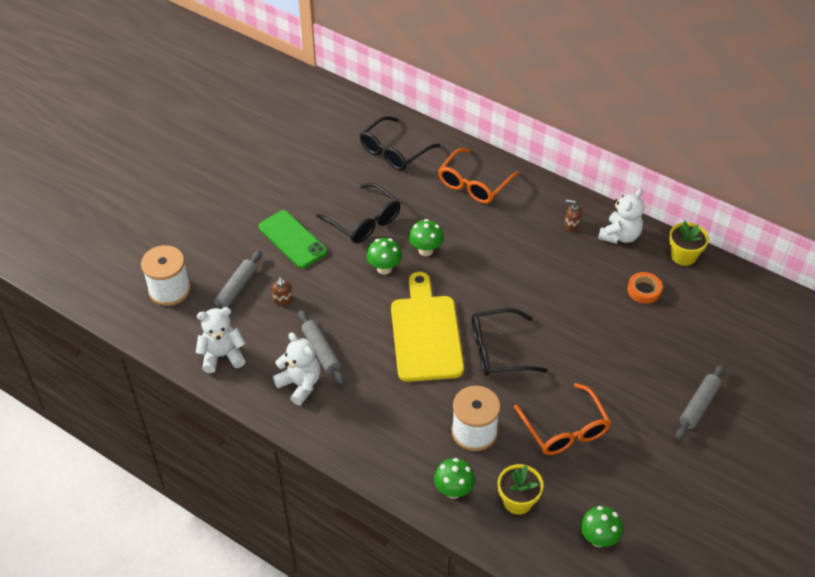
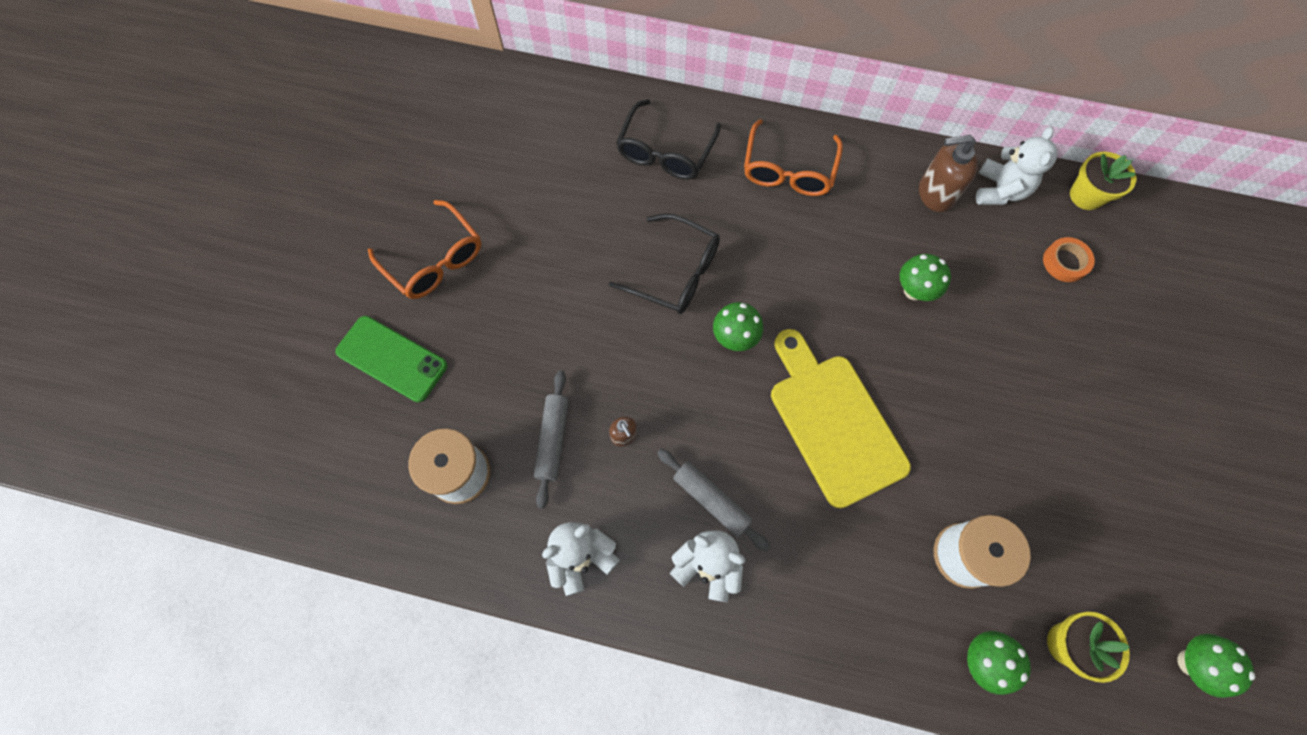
camera: 20 degrees left, 20 degrees up
green phone [259,210,327,268] -> green phone moved to [336,316,447,403]
green mushroom [409,219,444,256] -> green mushroom moved to [900,254,951,301]
black glasses [472,308,547,376] -> none
orange glasses [514,383,611,455] -> orange glasses moved to [368,200,482,299]
brown soap dispenser [565,200,582,231] -> brown soap dispenser [919,135,978,212], size x1.91
grey rolling pin [676,364,725,440] -> none

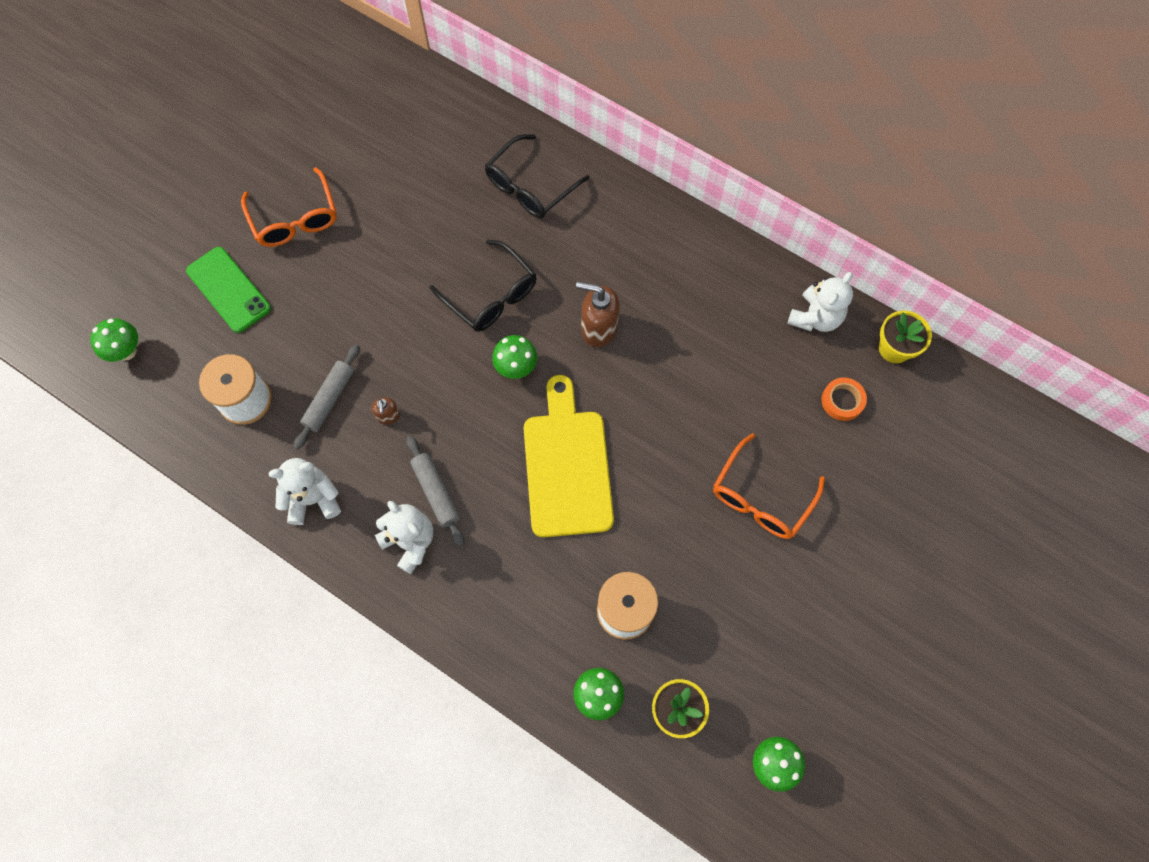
camera: 20 degrees right, 0 degrees up
orange glasses [744,119,843,196] -> orange glasses moved to [713,433,825,539]
green mushroom [900,254,951,301] -> green mushroom moved to [90,318,138,362]
brown soap dispenser [919,135,978,212] -> brown soap dispenser moved to [576,281,620,347]

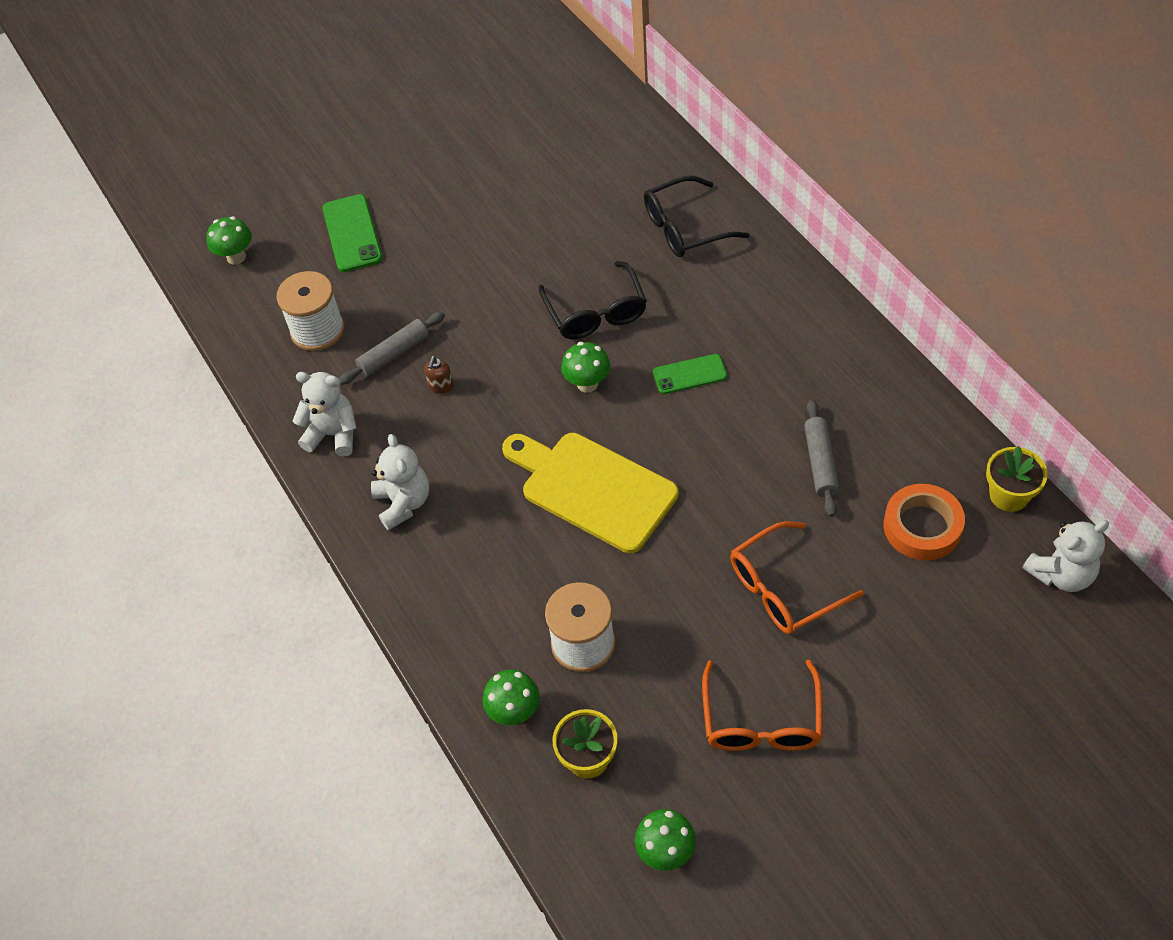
camera: 30 degrees right, 15 degrees down
orange glasses [241,167,337,247] -> orange glasses moved to [702,660,823,751]
grey rolling pin [407,436,464,546] -> grey rolling pin moved to [804,399,839,517]
yellow cutting board [524,375,614,537] -> yellow cutting board turned 75 degrees counterclockwise [502,433,679,553]
brown soap dispenser [576,281,620,347] -> green phone [653,354,727,394]
white teddy bear [787,272,853,332] -> white teddy bear moved to [1022,520,1109,592]
orange tape [822,377,867,421] -> orange tape [884,484,965,560], size x1.55

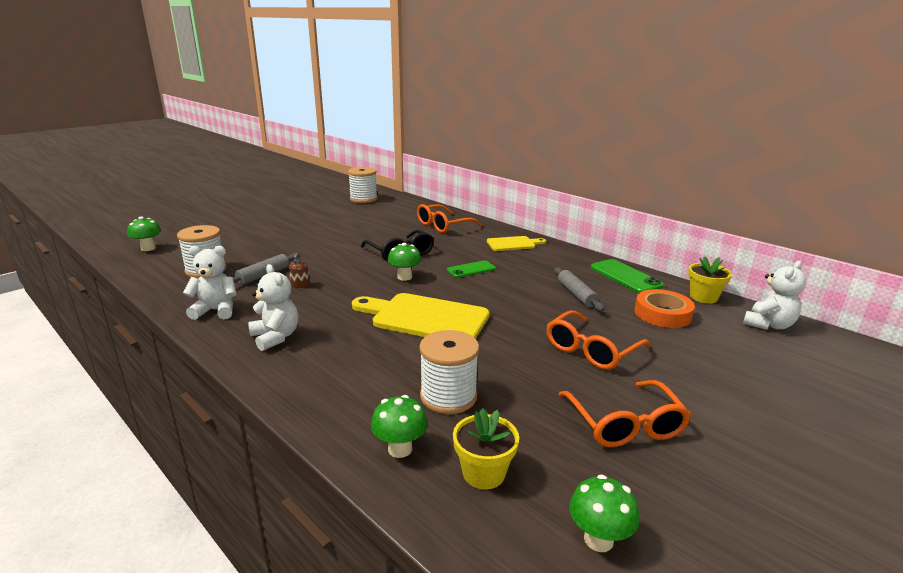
camera: 20 degrees left, 30 degrees down
green phone [322,194,383,272] -> green phone moved to [591,259,664,293]
black glasses [644,176,750,257] -> orange glasses [417,204,482,233]
none -> white spool [348,167,378,203]
none -> yellow cutting board [487,236,546,251]

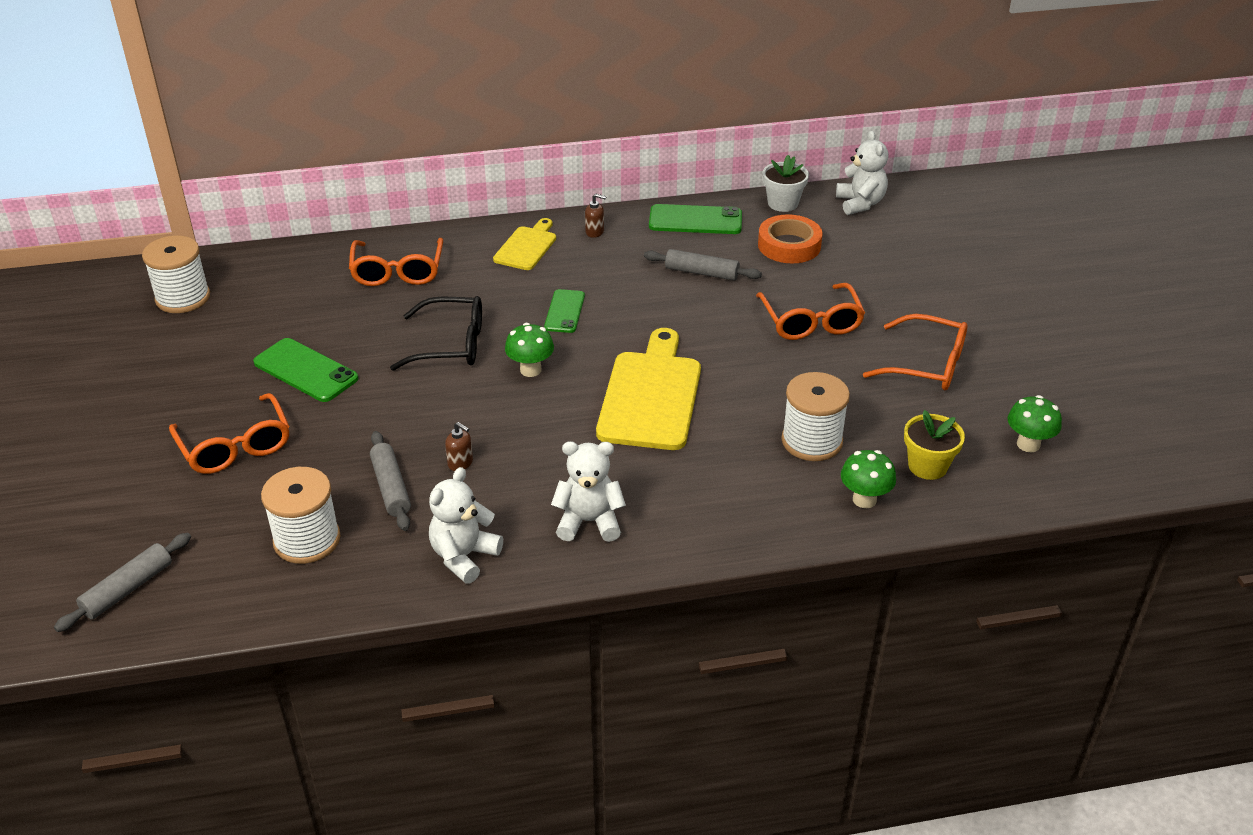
camera: 55 degrees left, 15 degrees up
green mushroom [127,216,161,251] -> grey rolling pin [54,533,191,632]
yellow cutting board [352,293,489,339] -> yellow cutting board turned 135 degrees clockwise [596,328,701,450]
yellow flower pot [688,256,732,304] -> white flower pot [763,155,809,212]
none -> orange glasses [169,393,290,474]
none -> green phone [253,338,359,402]
none -> brown soap dispenser [585,194,607,238]

